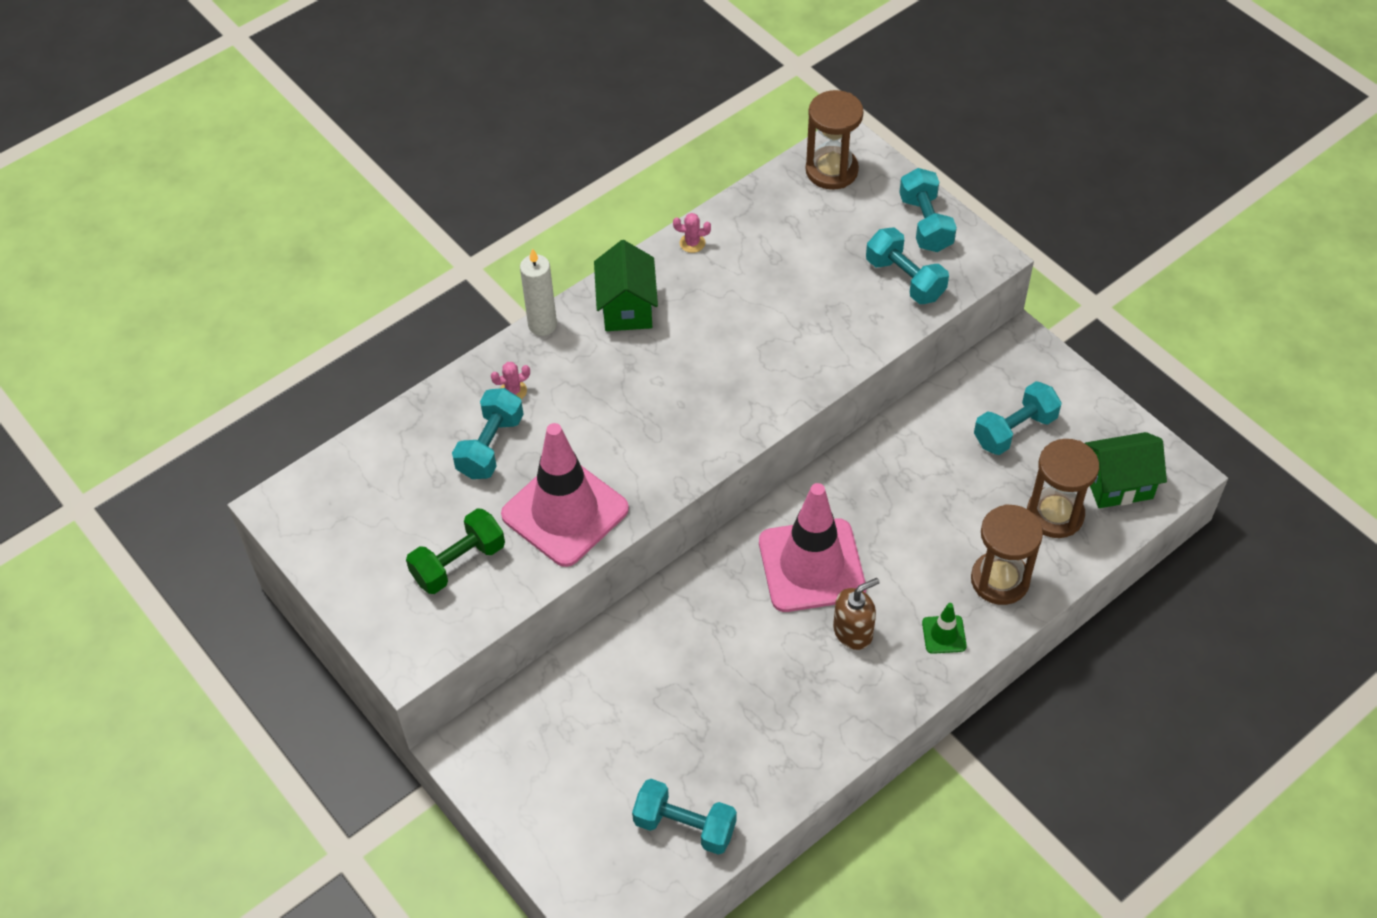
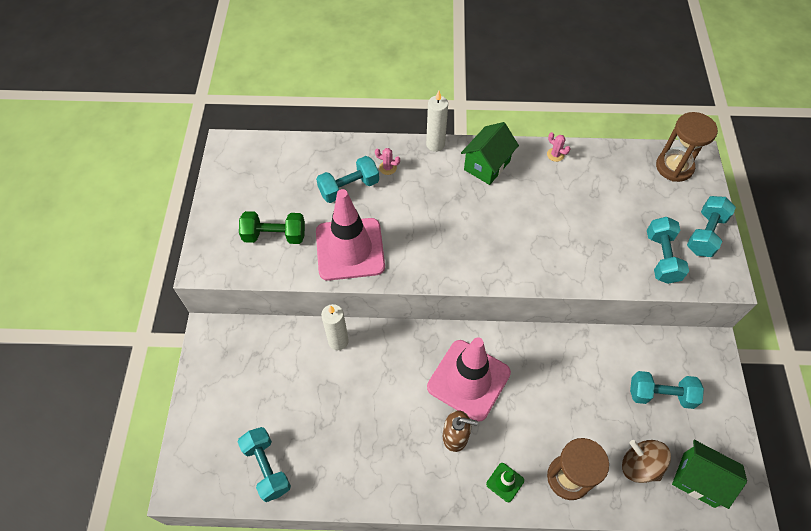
camera: 40 degrees right, 5 degrees up
brown hourglass [1027,439,1099,538] -> brown spinning top [622,440,671,483]
none -> white candle [321,304,349,350]

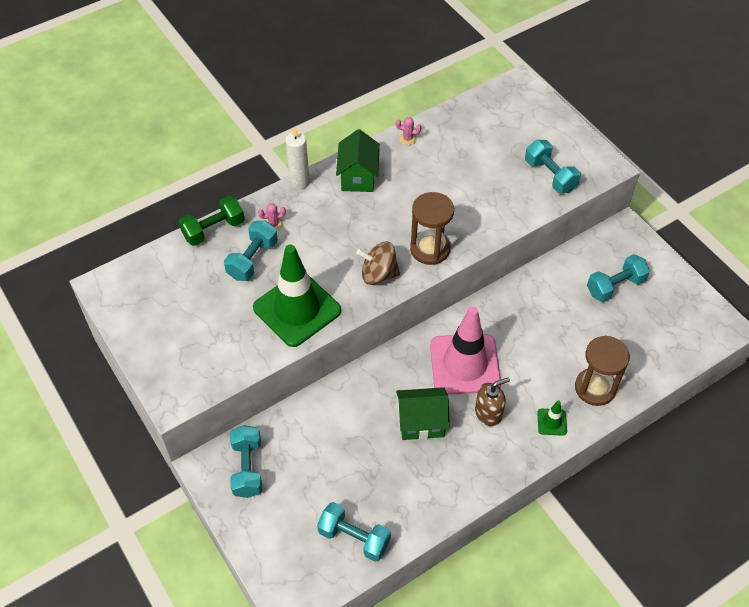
camera: 35 degrees left, 5 degrees down
green dumbbell [239,211,305,244] -> green dumbbell moved to [179,196,245,246]
pink traffic cone [316,189,385,281] -> green traffic cone [253,244,341,347]
white candle [321,304,349,350] -> none
brown spinning top [622,440,671,483] -> brown spinning top moved to [356,242,400,285]
brown hourglass [656,112,718,182] -> brown hourglass moved to [410,192,454,265]
green house [672,440,747,509] -> green house moved to [396,387,450,440]
turquoise dumbbell [687,196,736,257] -> turquoise dumbbell moved to [230,425,262,498]

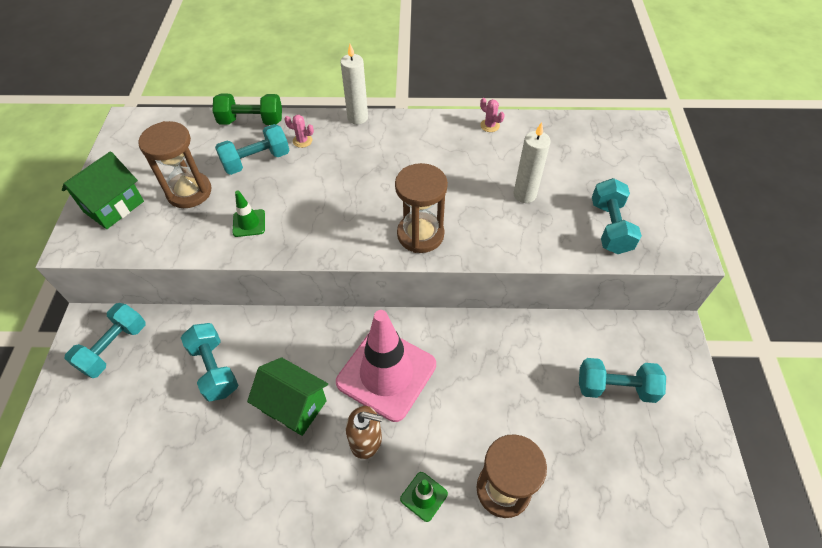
camera: 35 degrees right, 0 degrees up
green traffic cone [253,244,341,347] -> green traffic cone [232,190,265,237], size x0.41
turquoise dumbbell [317,502,391,562] -> turquoise dumbbell moved to [181,323,238,402]
green house [336,129,380,192] -> green house moved to [62,151,144,229]
brown spinning top [356,242,400,285] -> none
none -> brown hourglass [138,121,212,208]
none -> white candle [513,122,551,203]

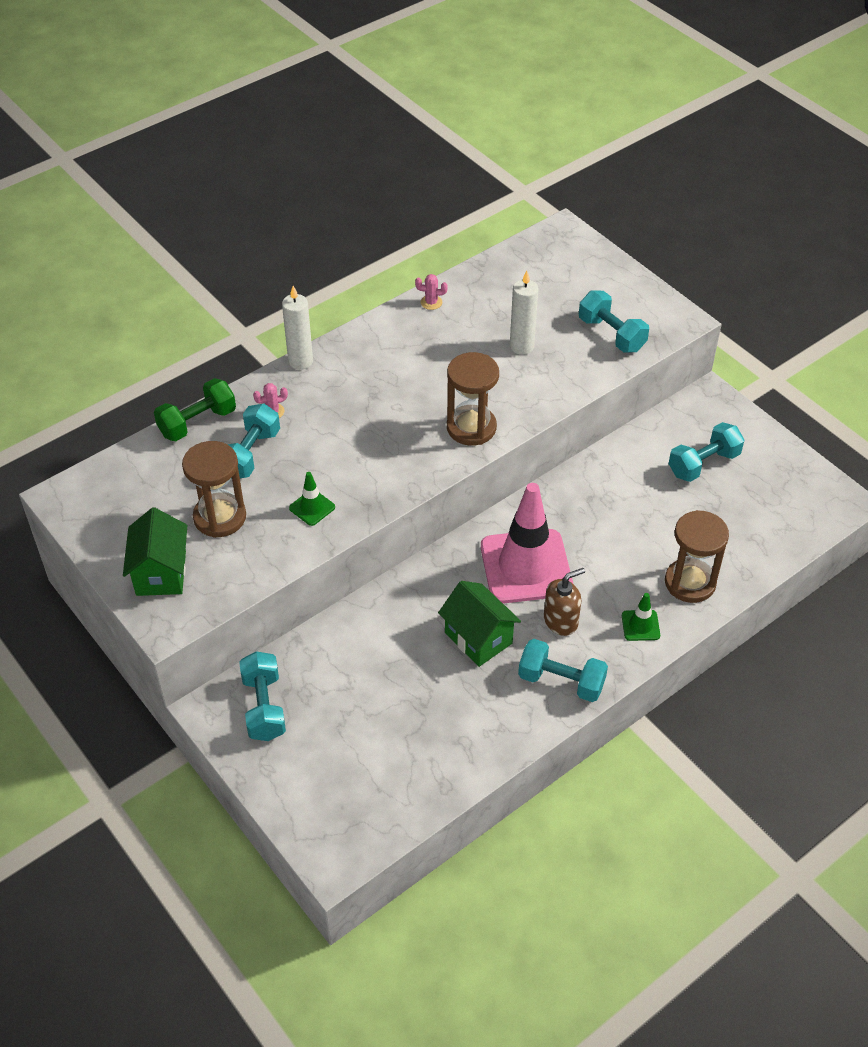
camera: 40 degrees left, 5 degrees down
turquoise dumbbell [181,323,238,402] -> turquoise dumbbell moved to [518,639,608,702]
green house [247,357,328,436] -> green house turned 60 degrees clockwise [438,581,521,667]

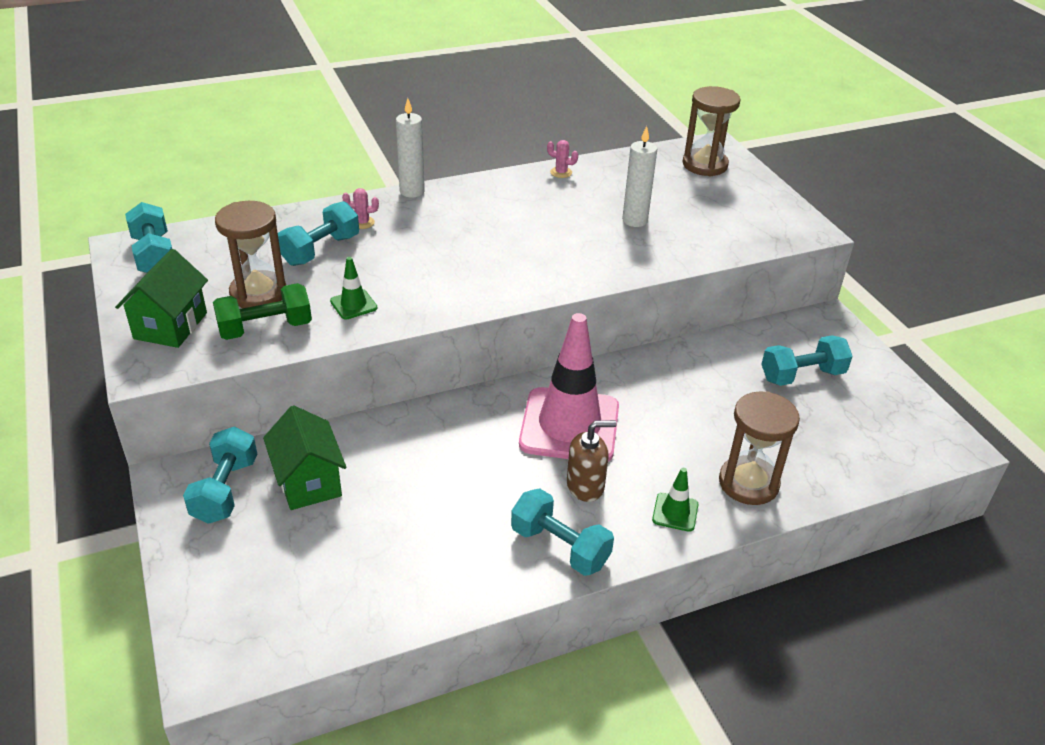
camera: 15 degrees right, 10 degrees down
green dumbbell [154,378,236,441] -> green dumbbell moved to [213,283,312,340]
green house [438,581,521,667] -> green house moved to [263,405,347,510]
brown hourglass [447,352,499,446] -> brown hourglass moved to [683,86,741,176]
turquoise dumbbell [579,290,649,353] -> turquoise dumbbell moved to [125,202,172,273]

